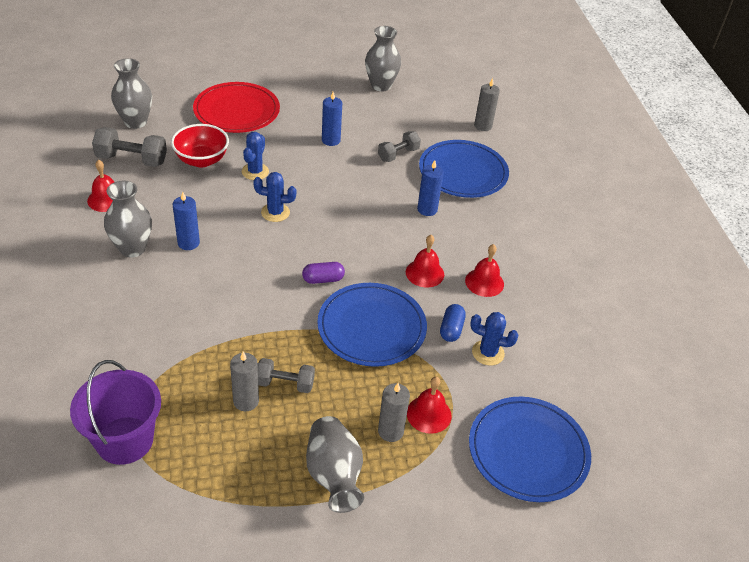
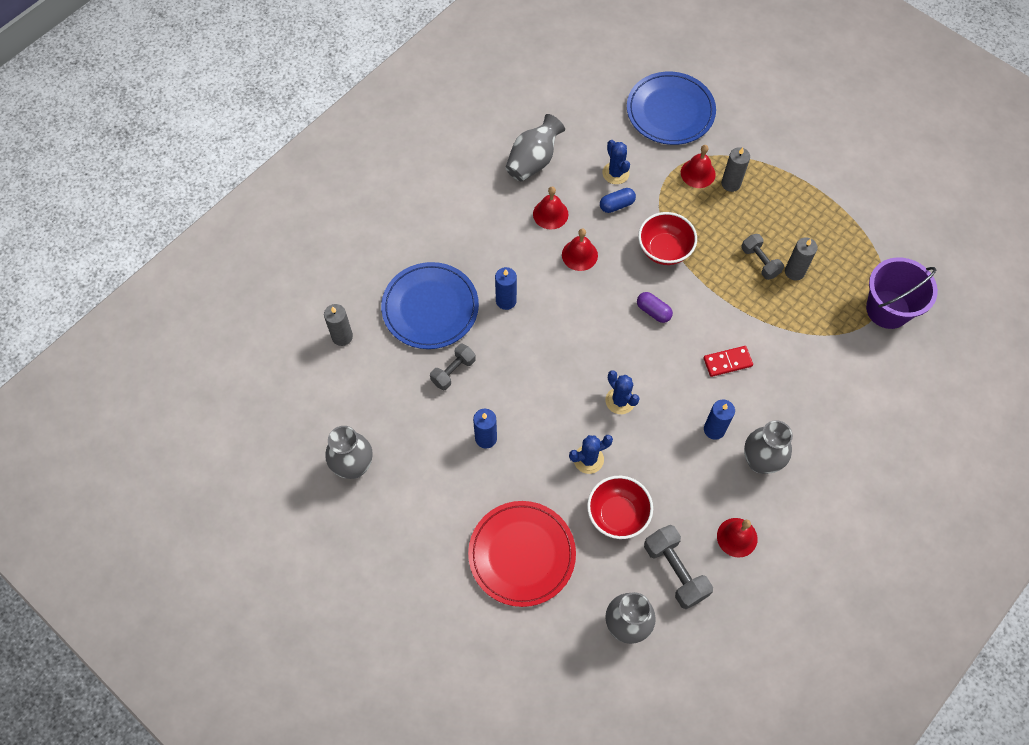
camera: 125 degrees left, 20 degrees up
grey vase [306,416,364,513] -> grey vase moved to [505,114,565,182]
blue plate [317,283,427,367] -> red bowl [638,212,697,265]
grey dumbbell [378,131,421,162] -> grey dumbbell turned 60 degrees counterclockwise [430,343,476,390]
none -> red domino [703,346,753,377]

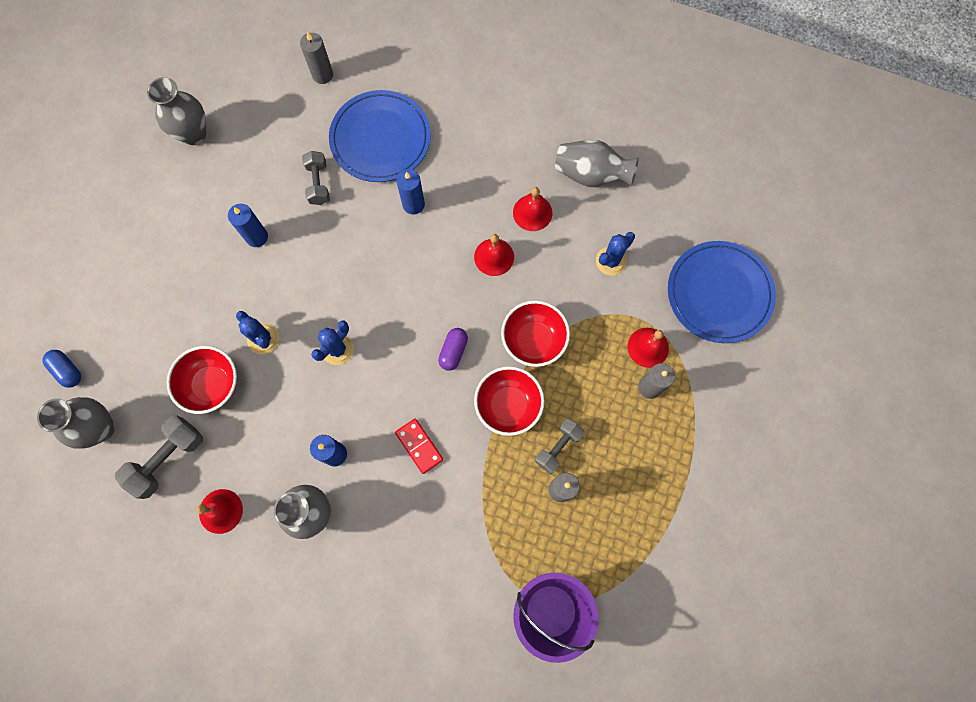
camera: 70 degrees right, 10 degrees up
grey dumbbell [430,343,476,390] -> grey dumbbell turned 60 degrees clockwise [302,151,330,205]
red plate [468,501,576,607] -> none
blue capsule [600,188,636,213] -> blue capsule moved to [42,350,81,388]
none -> red bowl [474,366,544,436]

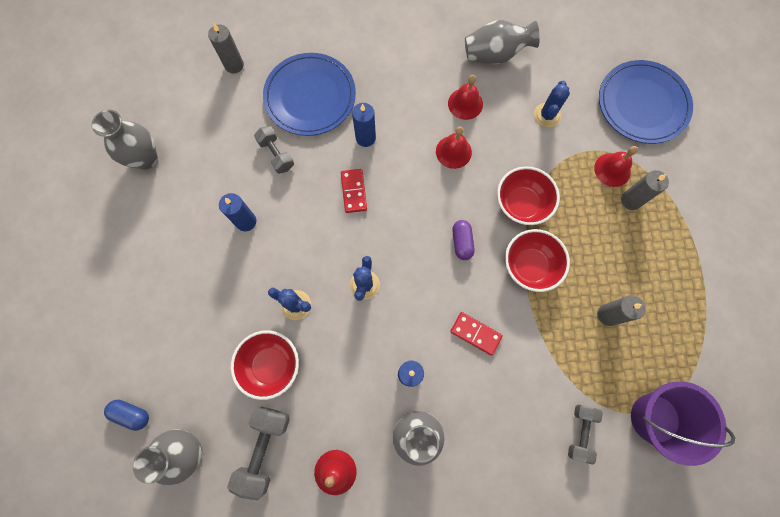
camera: 25 degrees left, 0 degrees up
grey dumbbell [535,418,585,474] -> grey dumbbell moved to [568,405,603,465]
none -> red domino [341,169,367,213]

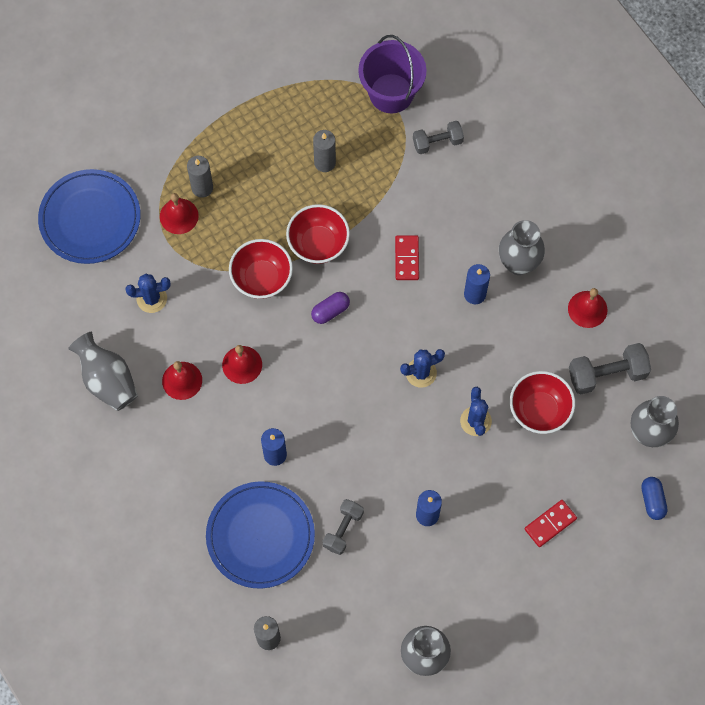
camera: 120 degrees left, 5 degrees down
red domino [341,169,367,213] -> red domino moved to [525,500,577,547]

